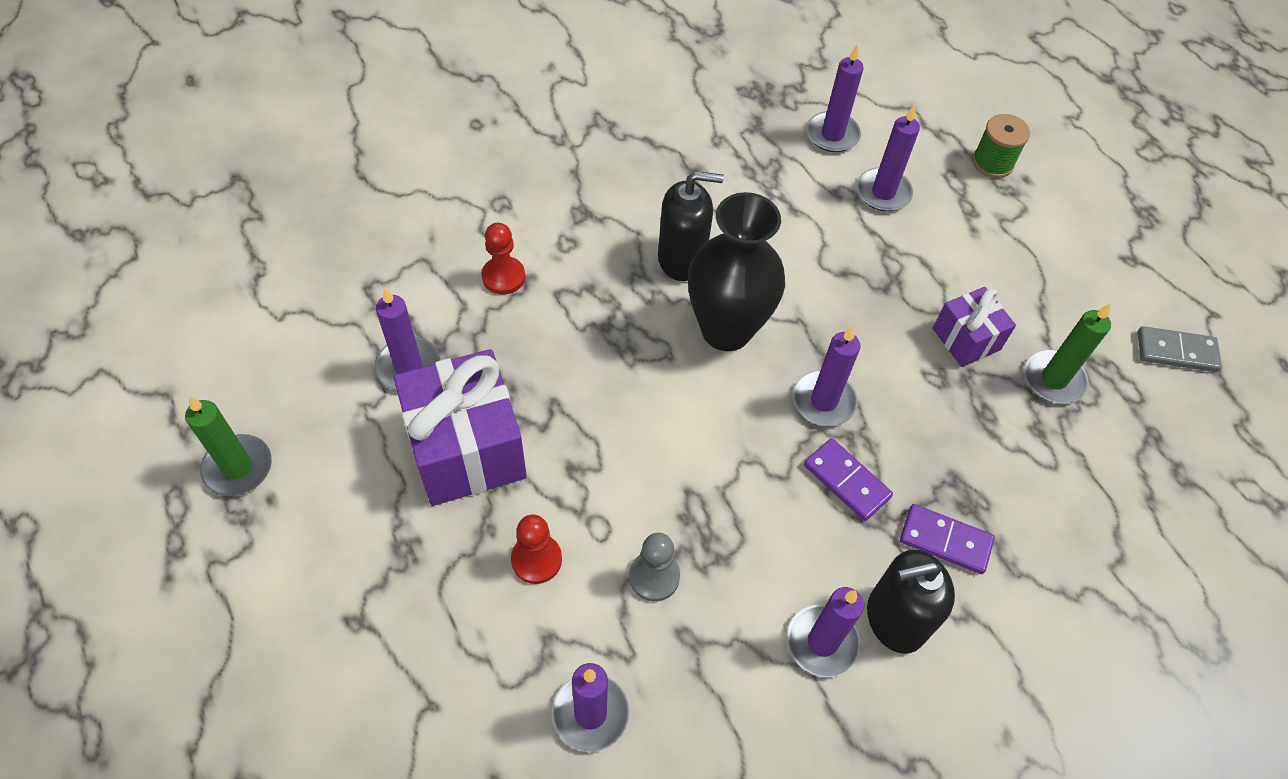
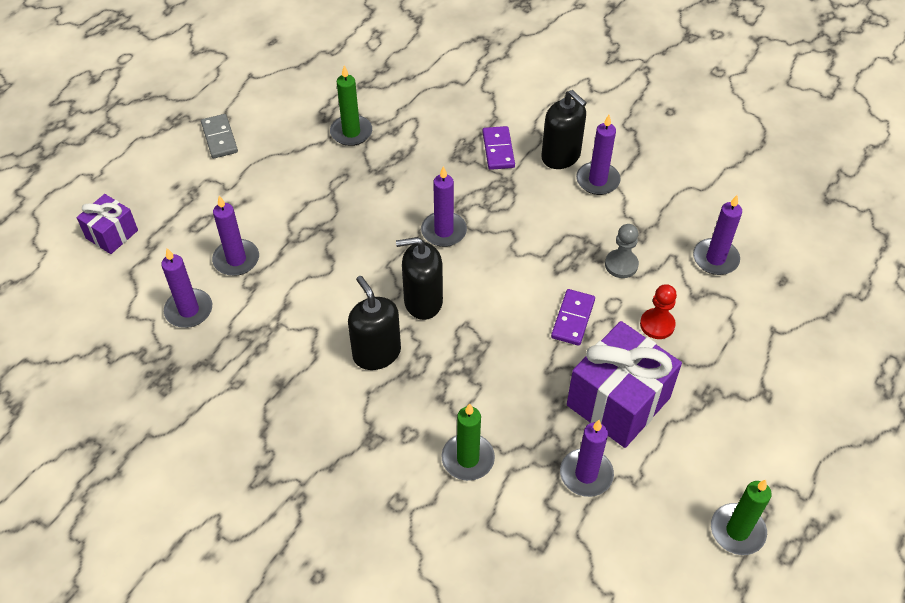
camera: 115 degrees left, 5 degrees down
red pawn [481,223,525,294] -> green candle [442,403,495,481]
black vase [688,192,785,351] -> black soap dispenser [396,237,443,320]
purple domino [804,438,893,521] -> purple domino moved to [551,289,595,346]
purple gift [932,287,1016,367] -> purple gift moved to [77,194,138,254]
green spool [972,114,1030,178] -> none
grey domino [1138,326,1222,372] -> grey domino moved to [201,114,238,159]

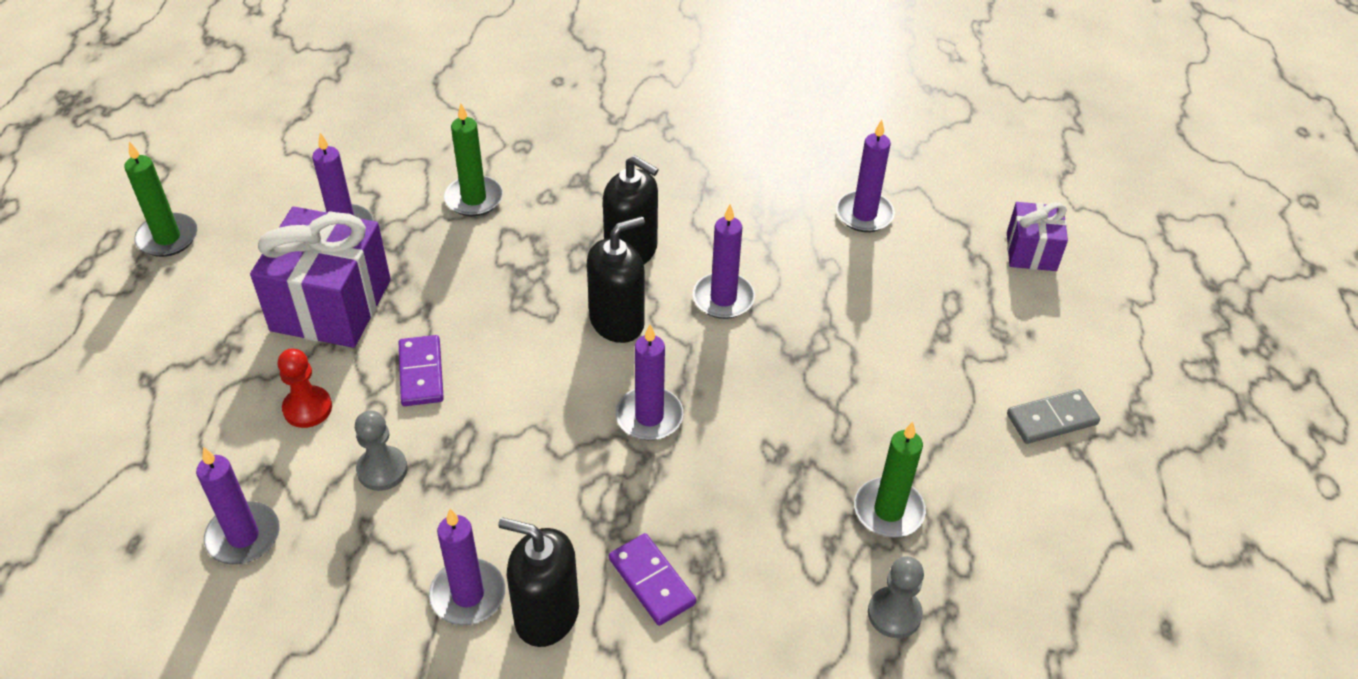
camera: 150 degrees right, 5 degrees down
grey domino [201,114,238,159] -> grey domino turned 60 degrees counterclockwise [1007,389,1100,444]
purple candle [212,196,259,276] -> purple candle moved to [693,204,755,319]
none -> grey pawn [868,556,924,638]

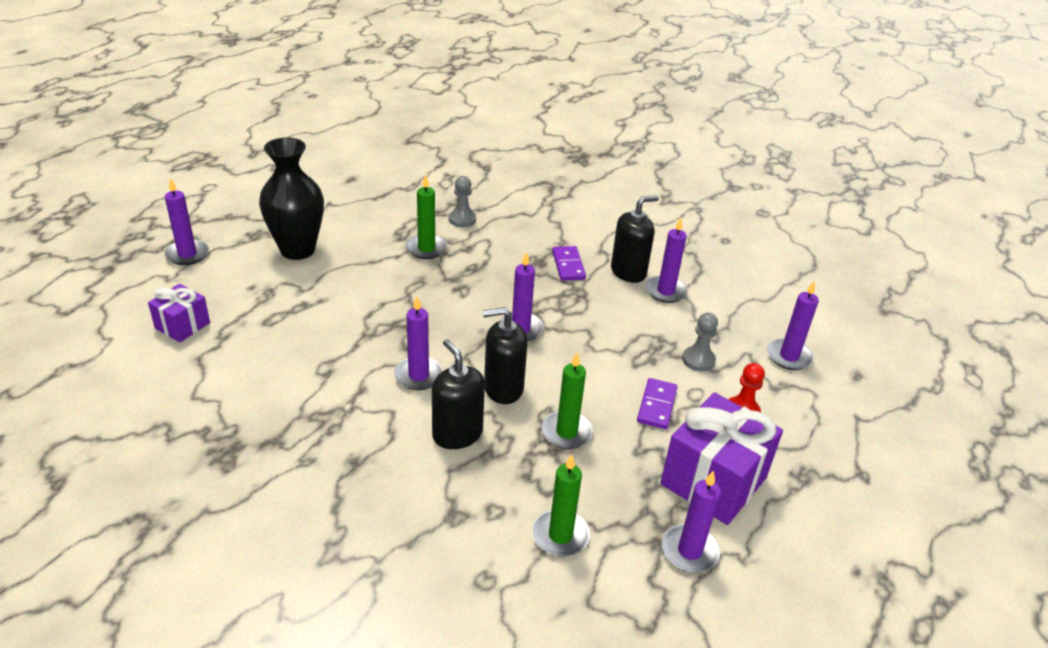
camera: 155 degrees left, 10 degrees down
green candle [124,142,197,257] -> green candle moved to [542,353,593,449]
black soap dispenser [498,518,579,647] -> black soap dispenser turned 75 degrees counterclockwise [611,195,659,283]
purple candle [836,120,895,232] -> purple candle moved to [164,178,209,265]
grey domino [1007,389,1100,444] -> black vase [259,137,324,260]

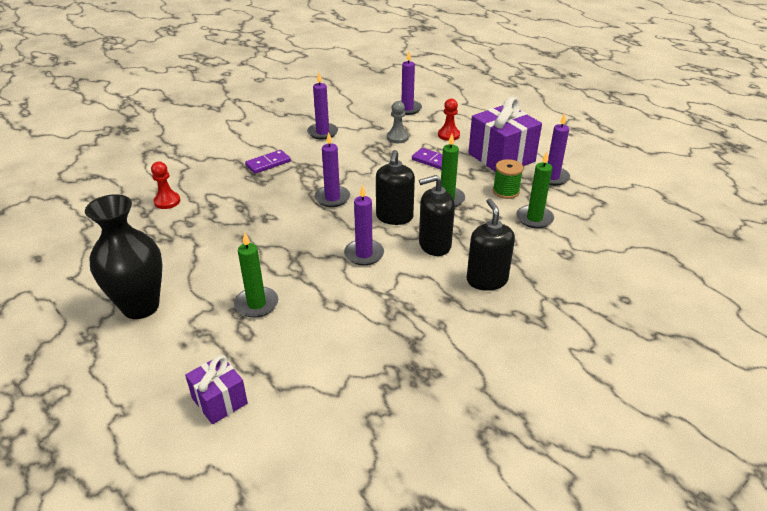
camera: 70 degrees left, 0 degrees up
purple candle [164,178,209,265] -> none
green candle [406,175,447,259] -> green candle moved to [234,232,278,318]
grey pawn [449,176,476,227] -> red pawn [151,162,180,209]
purple domino [552,246,586,281] -> purple domino turned 45 degrees counterclockwise [245,150,291,174]
black soap dispenser [611,195,659,283] -> black soap dispenser moved to [467,199,515,291]
none -> green spool [493,159,523,199]

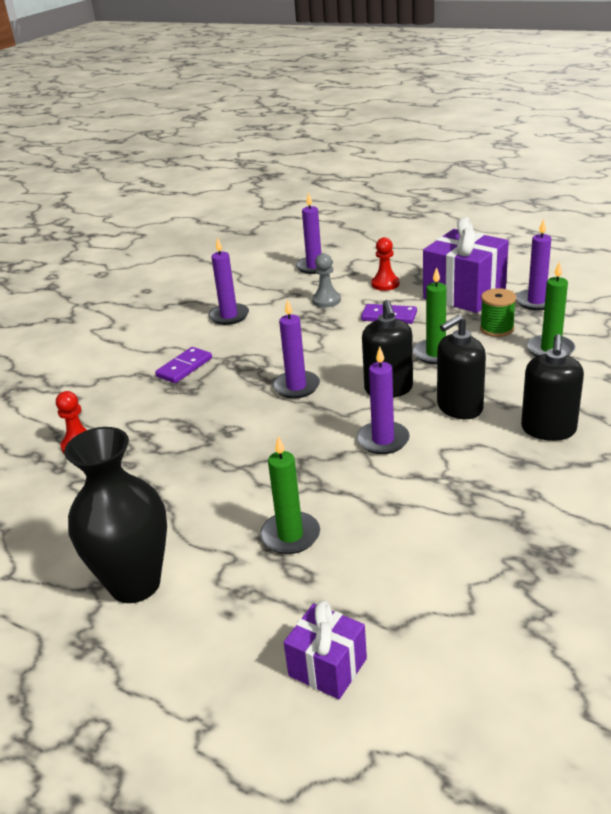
camera: 15 degrees left, 5 degrees down
black soap dispenser [467,199,515,291] -> black soap dispenser turned 135 degrees counterclockwise [521,334,584,441]

